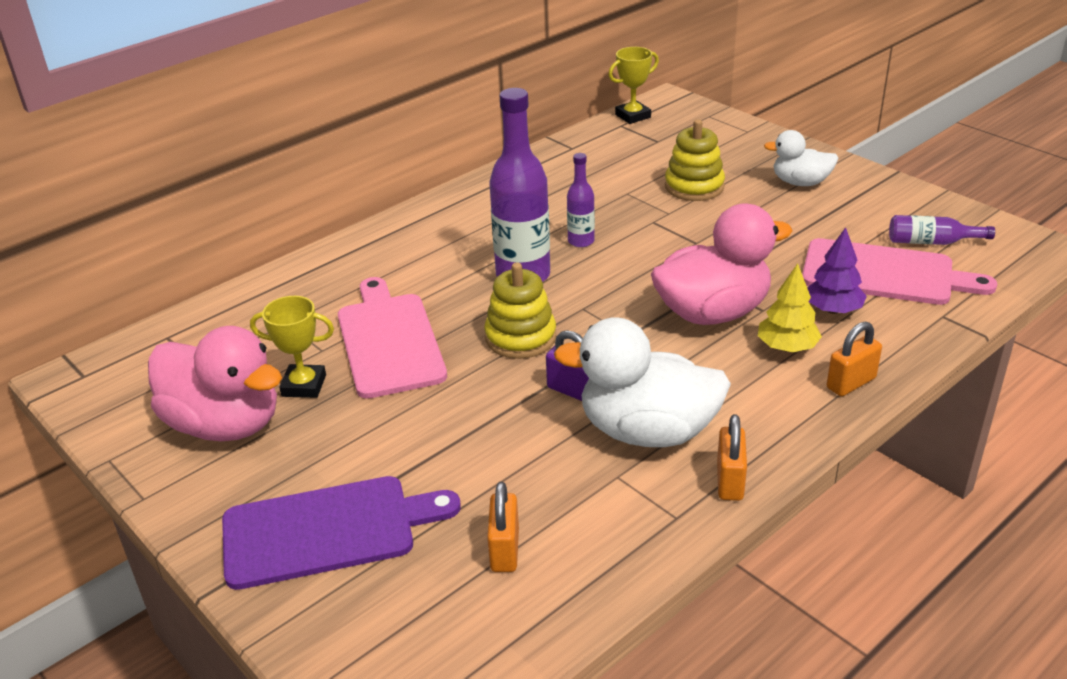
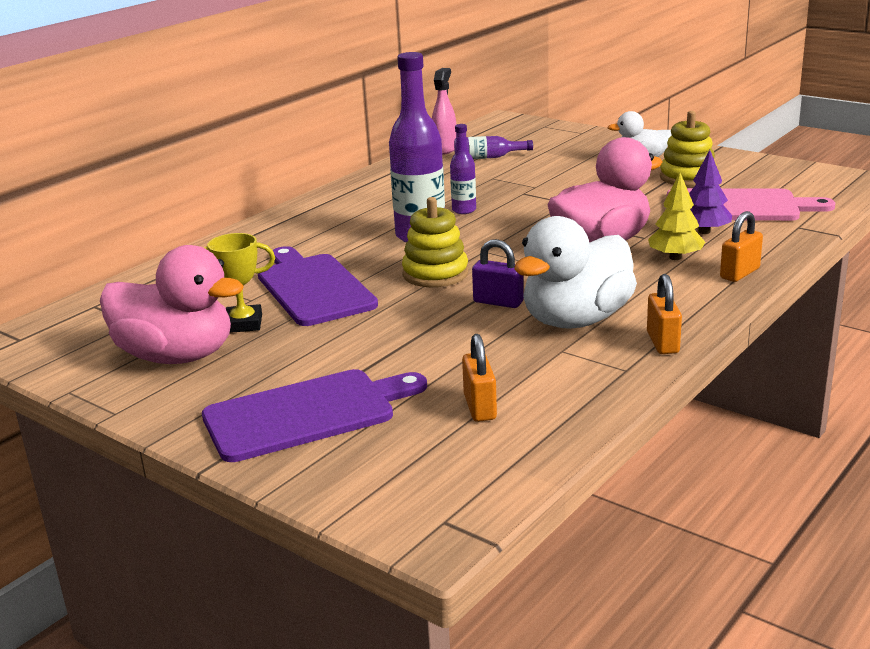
camera: 10 degrees left, 10 degrees down
pink cutting board [338,277,447,399] -> purple cutting board [258,246,378,326]
white duck [554,317,731,447] -> white duck turned 45 degrees counterclockwise [514,216,637,329]
yellow trophy [608,47,659,124] -> none
yellow stacking toy [665,119,725,201] -> yellow stacking toy moved to [660,111,717,187]
purple bottle [889,215,995,245] -> purple bottle moved to [454,136,533,159]
none -> pink spray bottle [432,68,456,155]

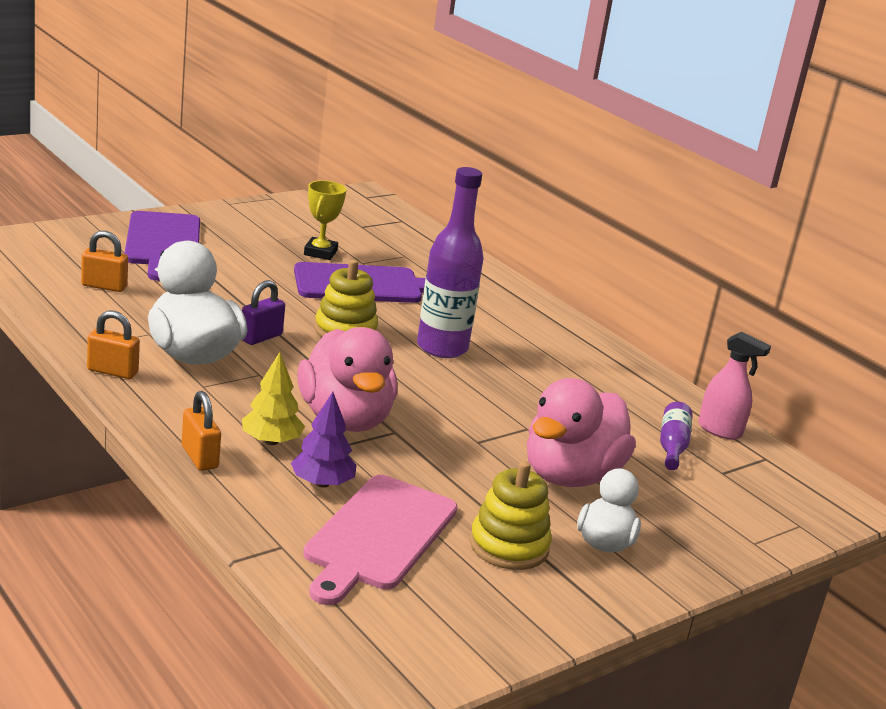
camera: 100 degrees right, 0 degrees up
pink duck [100,245,244,364] -> pink duck moved to [527,378,636,487]
purple bottle [450,124,476,214] -> none

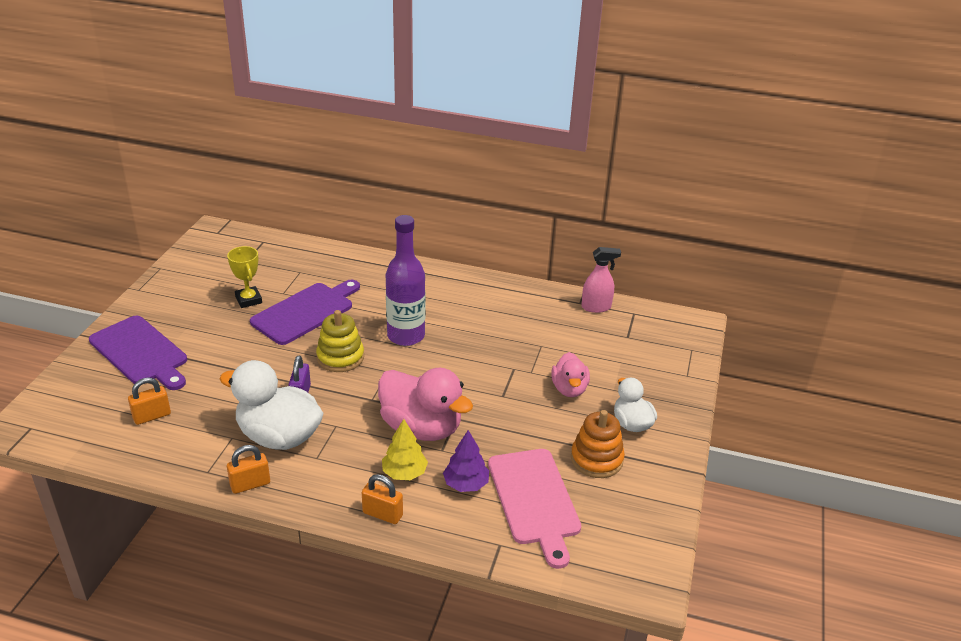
camera: 35 degrees left, 10 degrees up
yellow stacking toy [470,461,552,570] -> orange stacking toy [571,410,625,478]
pink duck [527,378,636,487] -> pink duck [551,352,590,397], size x0.58
purple bottle [660,402,693,470] -> none

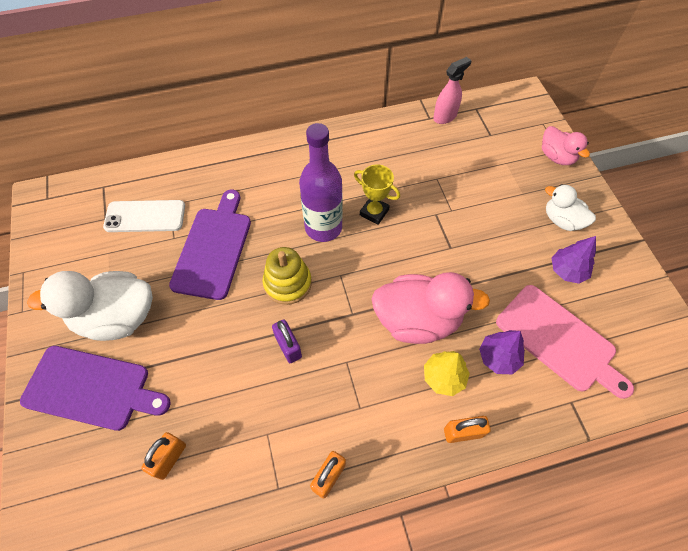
camera: 30 degrees left, 25 degrees up
white duck [219,360,323,450] -> white duck moved to [27,271,153,341]
yellow trophy [227,246,262,308] -> yellow trophy moved to [354,165,400,225]
pink duck [551,352,590,397] -> pink duck moved to [542,126,590,165]
orange stacking toy [571,410,625,478] -> purple tree [552,236,596,284]
none -> white phone [103,200,185,232]

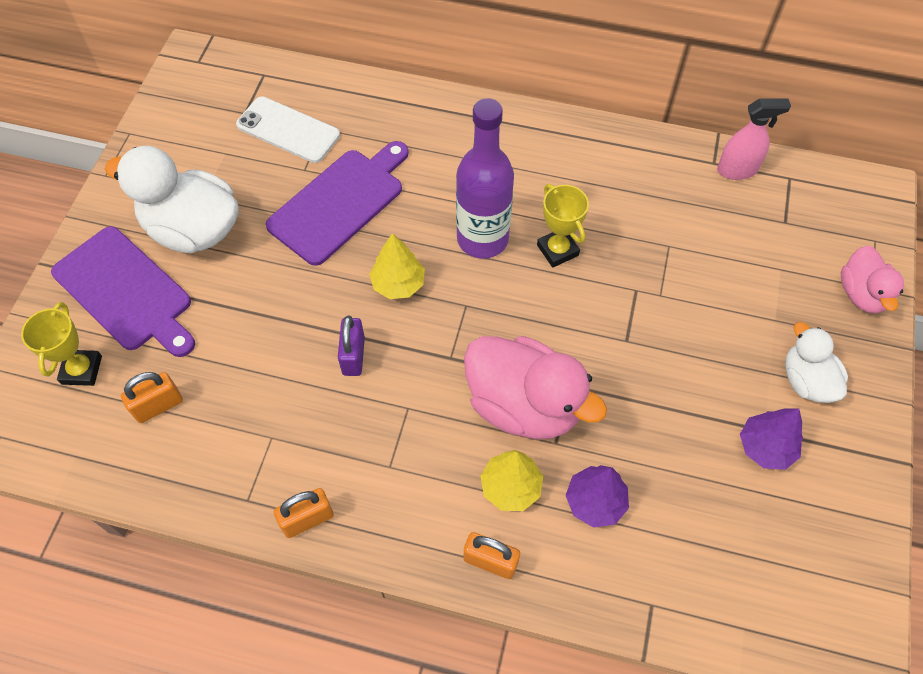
camera: 30 degrees right, 0 degrees up
yellow stacking toy [262,247,312,305] -> yellow tree [369,233,425,299]
pink cutting board [496,285,634,399] -> none
none -> yellow trophy [21,302,102,386]

